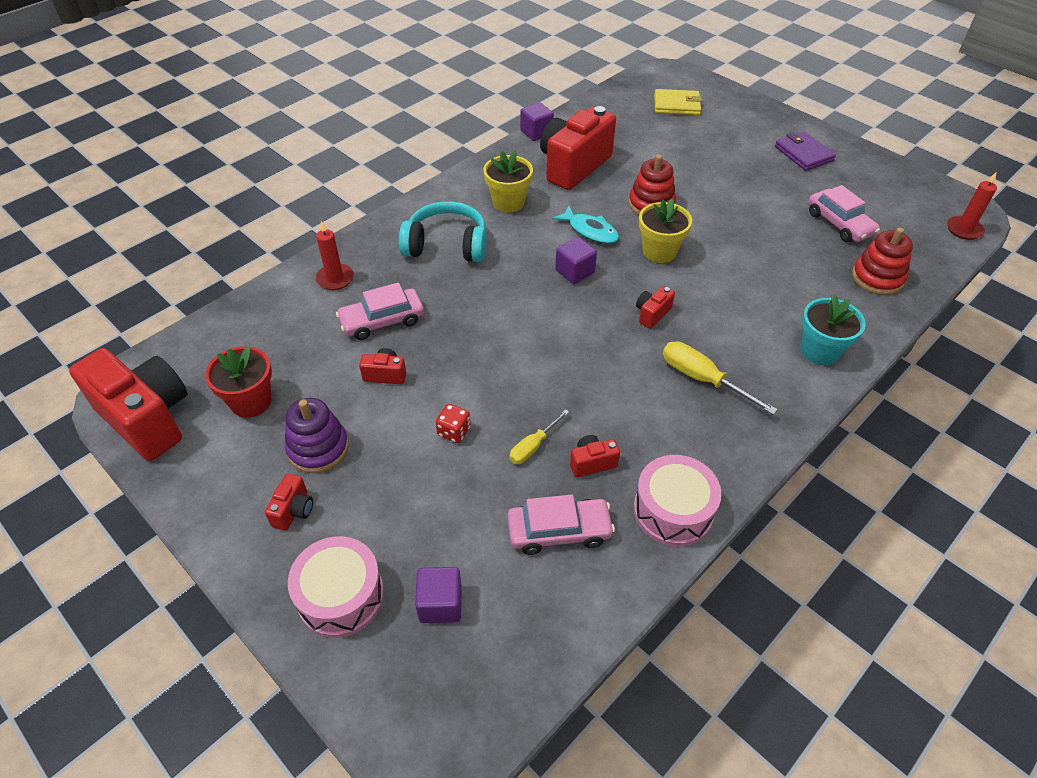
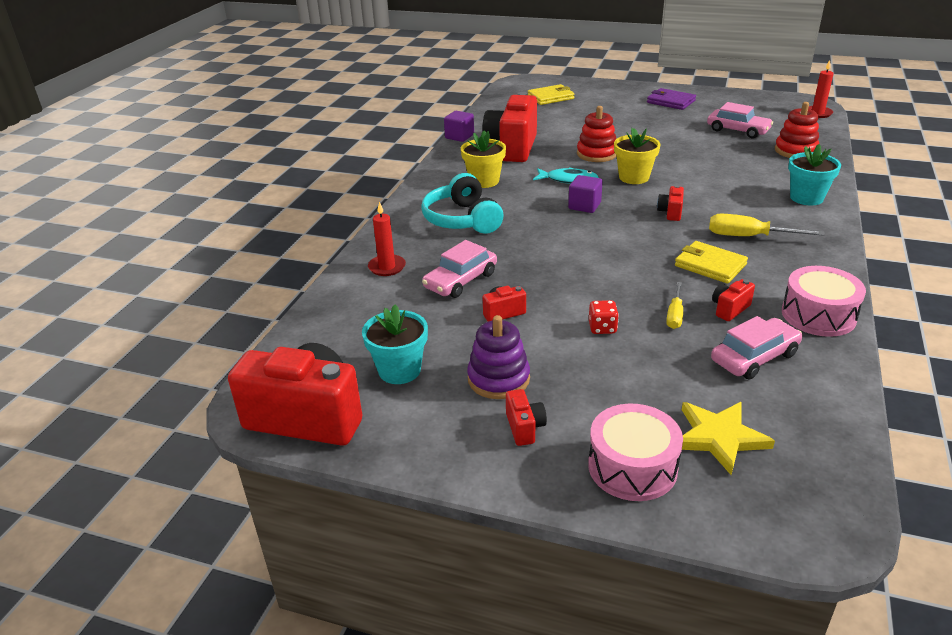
camera: 25 degrees left, 15 degrees down
red flower pot [205,346,272,418] -> turquoise flower pot [362,305,428,384]
turquoise headphones [399,201,487,262] -> turquoise headphones turned 90 degrees counterclockwise [421,173,503,234]
purple cube [415,567,462,623] -> yellow star [682,402,775,475]
none -> yellow wallet [675,241,748,283]

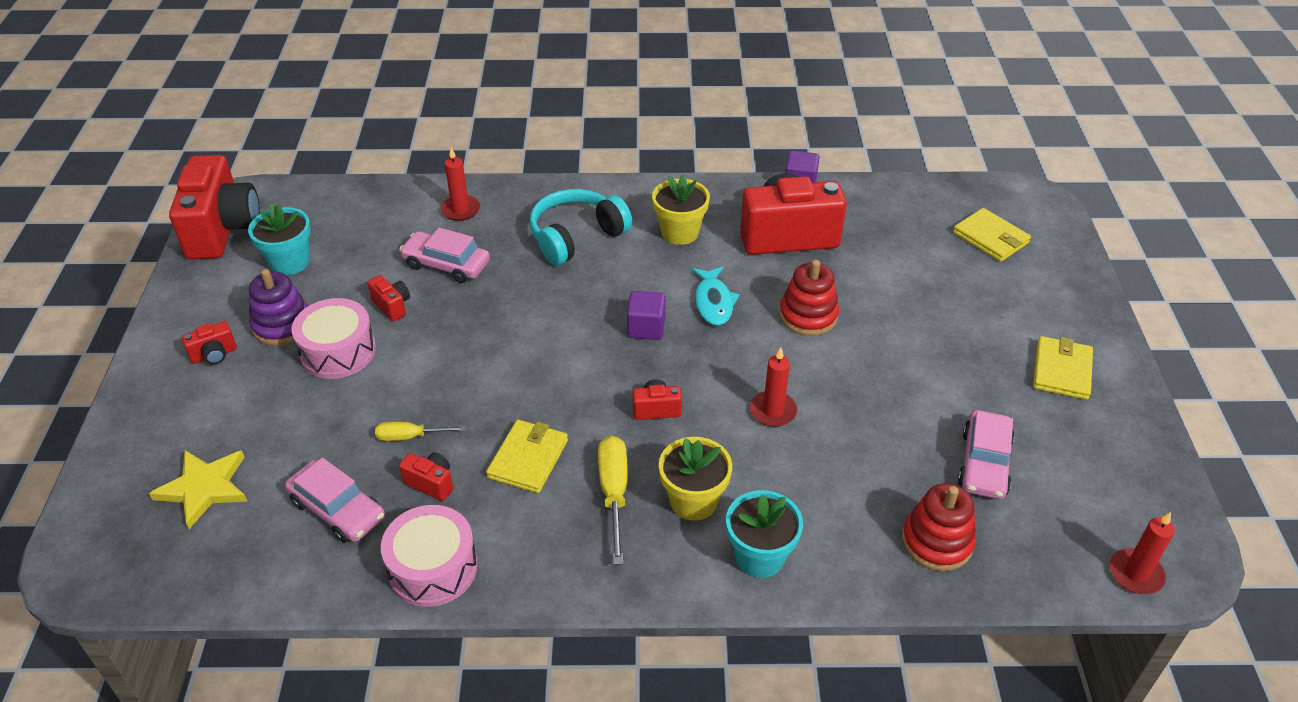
camera: 70 degrees right, 10 degrees up
pink drum [588,404,683,501] -> pink drum moved to [292,298,376,379]
red dice [589,300,619,334] -> none
yellow flower pot [614,128,660,184] -> yellow flower pot moved to [659,437,732,521]
purple wallet [647,88,696,110] -> yellow wallet [1033,336,1093,400]
none -> red candle [750,347,797,427]

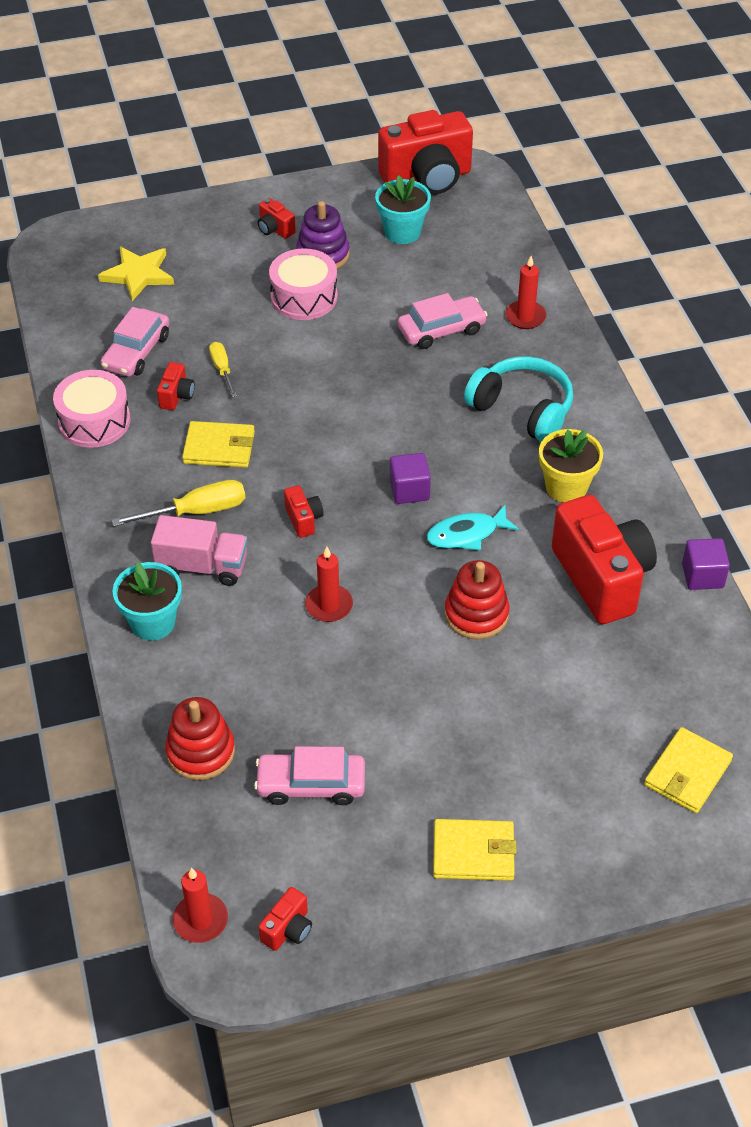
camera: 75 degrees right, 5 degrees up
red camera [367,275,410,321] -> red camera moved to [258,887,312,951]
pink car [399,227,490,283] -> pink car turned 60 degrees clockwise [398,293,488,349]
yellow flower pot [659,437,732,521] -> pink truck [151,515,248,586]

